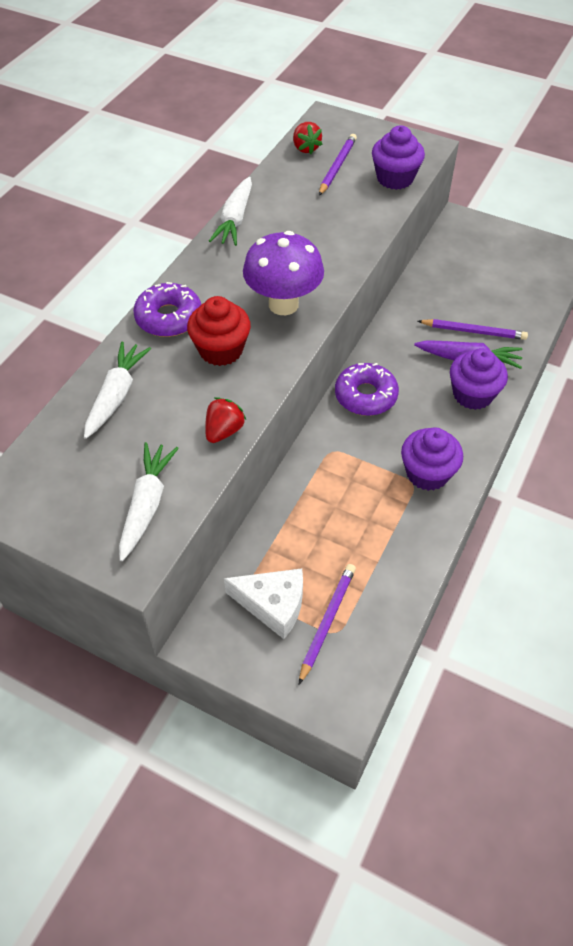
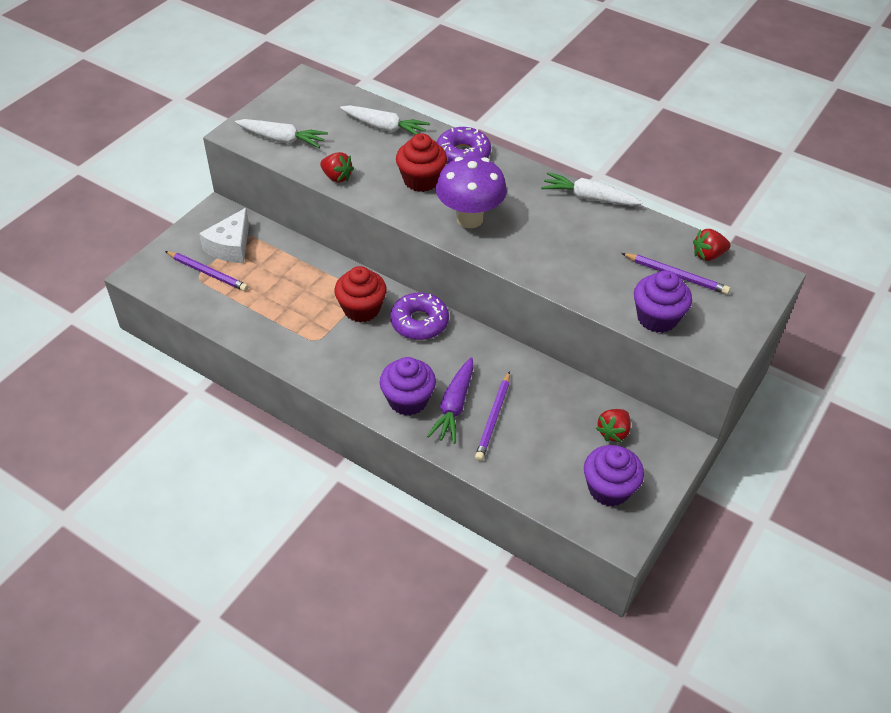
camera: 95 degrees right, 5 degrees down
purple cupcake [401,427,463,491] -> purple cupcake moved to [584,445,644,506]
none -> red cupcake [334,266,387,323]
none -> red strawberry [596,409,631,442]

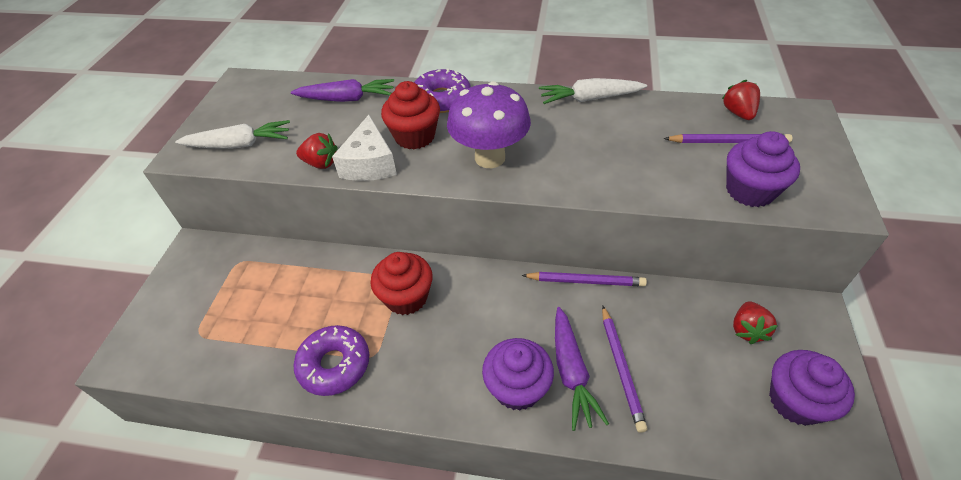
camera: 20 degrees left, 0 degrees up
purple pencil [165,251,248,291] -> purple pencil moved to [522,272,647,286]
white cheese [199,208,249,263] -> white cheese moved to [332,115,397,181]
white carrot [340,105,430,135] -> purple carrot [291,79,394,102]
purple donut [390,292,449,340] -> purple donut moved to [294,325,370,396]
red strawberry [693,229,731,261] -> red strawberry turned 120 degrees clockwise [722,80,760,120]

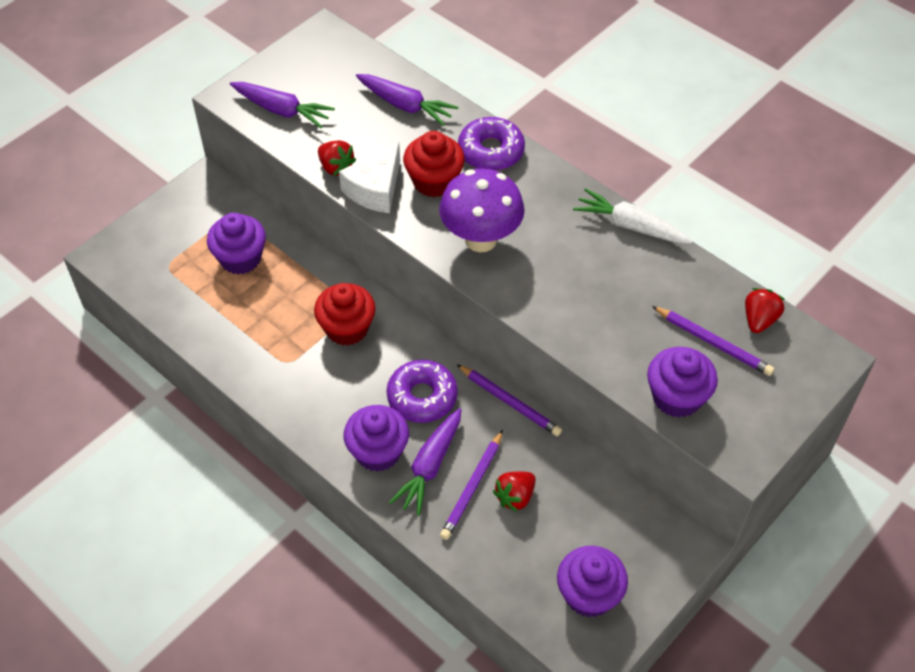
camera: 30 degrees right, 5 degrees up
white carrot [175,120,290,149] -> purple carrot [230,82,335,128]
purple donut [294,325,370,396] -> purple donut moved to [386,360,458,423]
red strawberry [733,301,778,344] -> red strawberry moved to [493,471,536,512]
none -> purple cupcake [207,213,266,274]

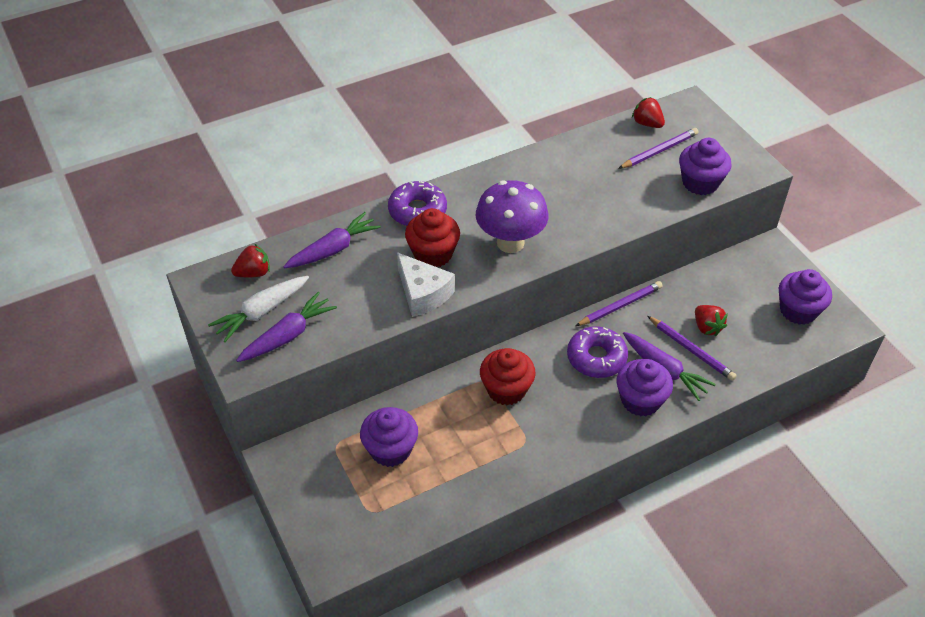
camera: 70 degrees left, 5 degrees down
red strawberry [318,140,356,176] -> red strawberry moved to [231,244,270,277]
white carrot [573,188,692,244] -> white carrot moved to [208,276,309,342]

